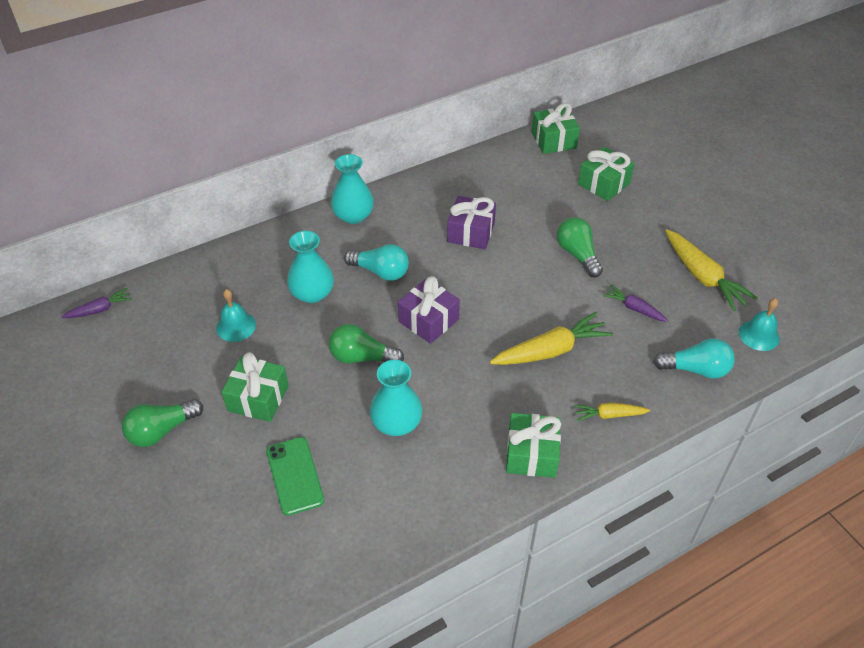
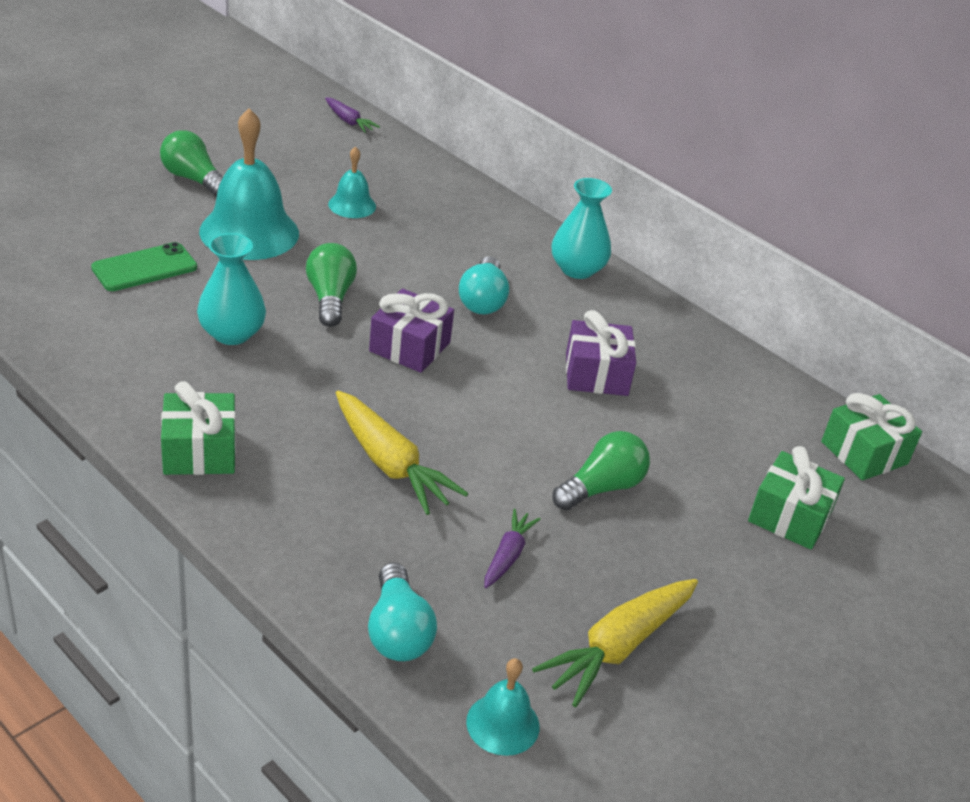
camera: 70 degrees right, 10 degrees down
green gift [222,352,289,422] -> turquoise bell [199,108,299,260]
turquoise vase [287,231,334,303] -> none
yellow carrot [574,403,650,421] -> none

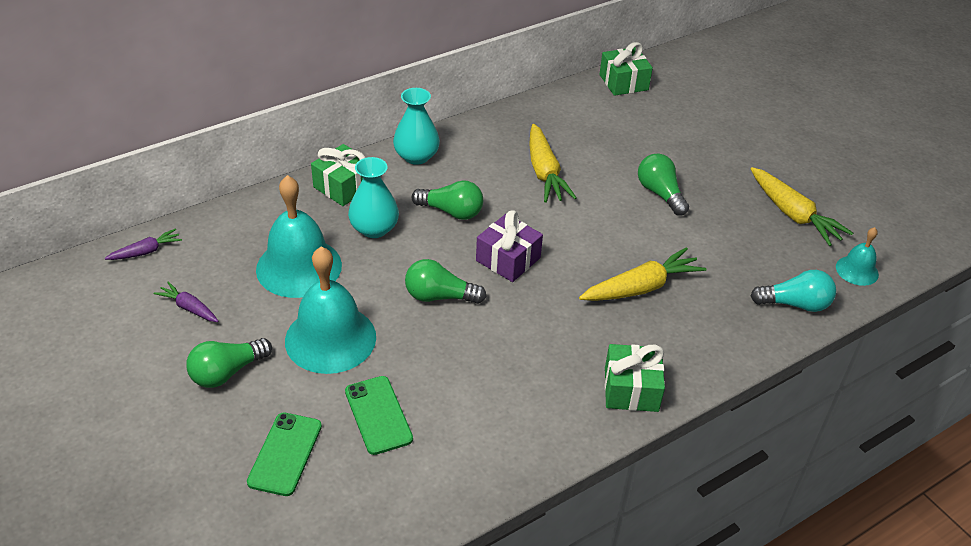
camera: 75 degrees left, 5 degrees up
turquoise vase [197,233,266,345] -> turquoise vase moved to [348,157,399,238]
turquoise bell [328,146,376,218] -> turquoise bell [256,175,342,298], size x1.97
turquoise light bulb [459,256,509,315] -> green light bulb [412,180,483,220]
purple carrot [484,509,541,588] -> purple carrot moved to [154,282,218,322]
purple gift [566,310,636,396] -> yellow carrot [529,124,577,203]
green gift [748,446,845,550] -> green gift moved to [311,144,366,206]
none -> green phone [247,412,322,496]

